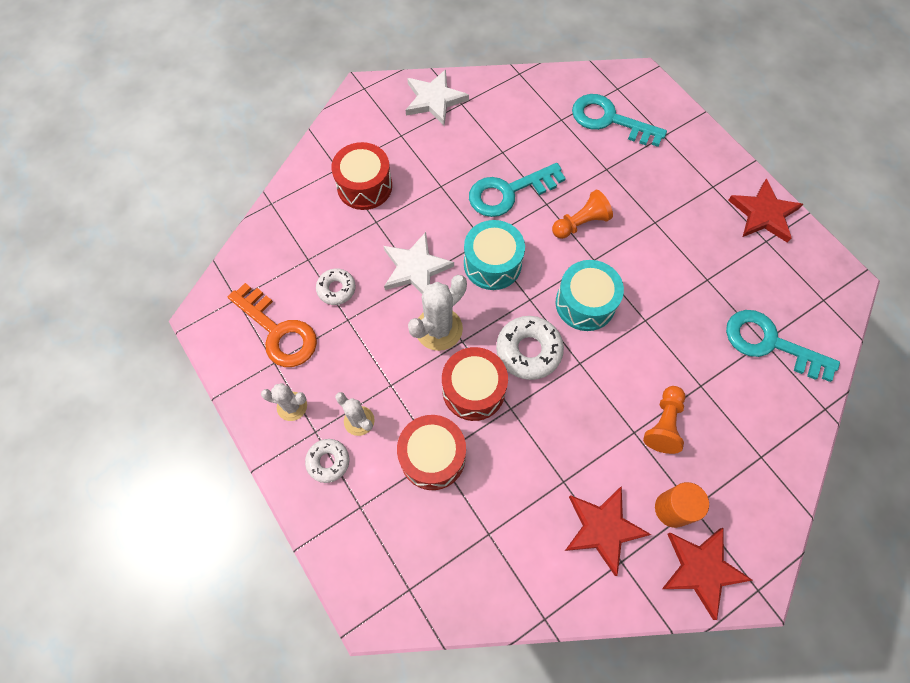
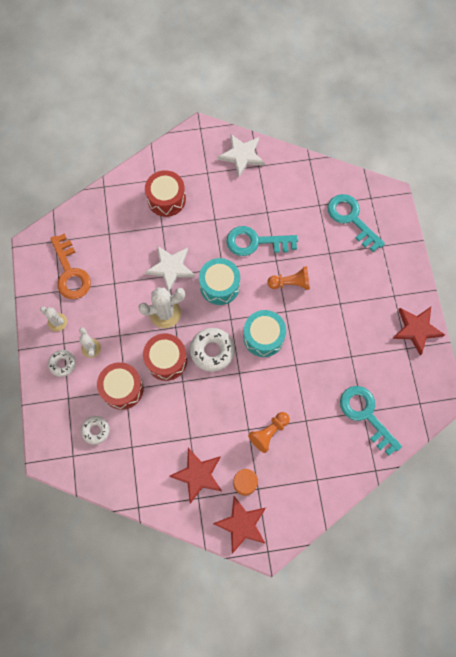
camera: 25 degrees right, 5 degrees up
white donut [316,269,356,305] -> white donut moved to [81,416,110,445]

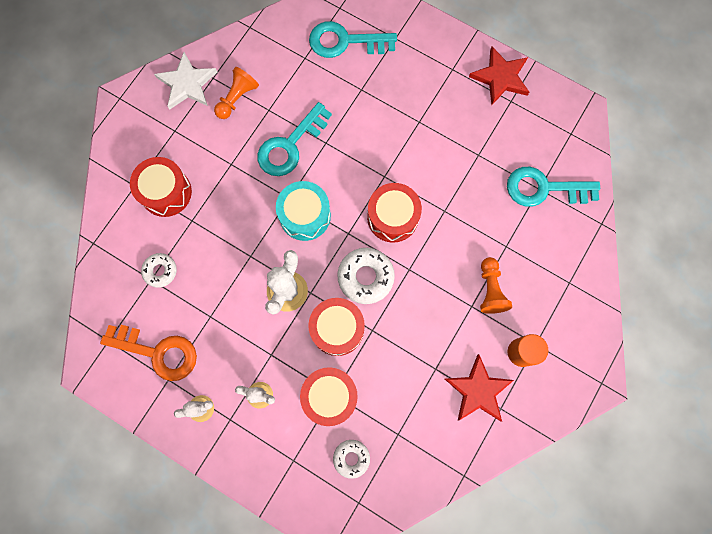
camera: 50 degrees left, 5 degrees up
white donut [48,350,76,377] -> white donut moved to [141,253,177,288]
white star [145,246,195,292] -> none
red star [213,496,266,554] -> none
turquoise drum [243,310,286,357] -> red drum [367,183,422,243]
orange pawn [268,266,310,290] -> orange pawn moved to [214,67,259,119]

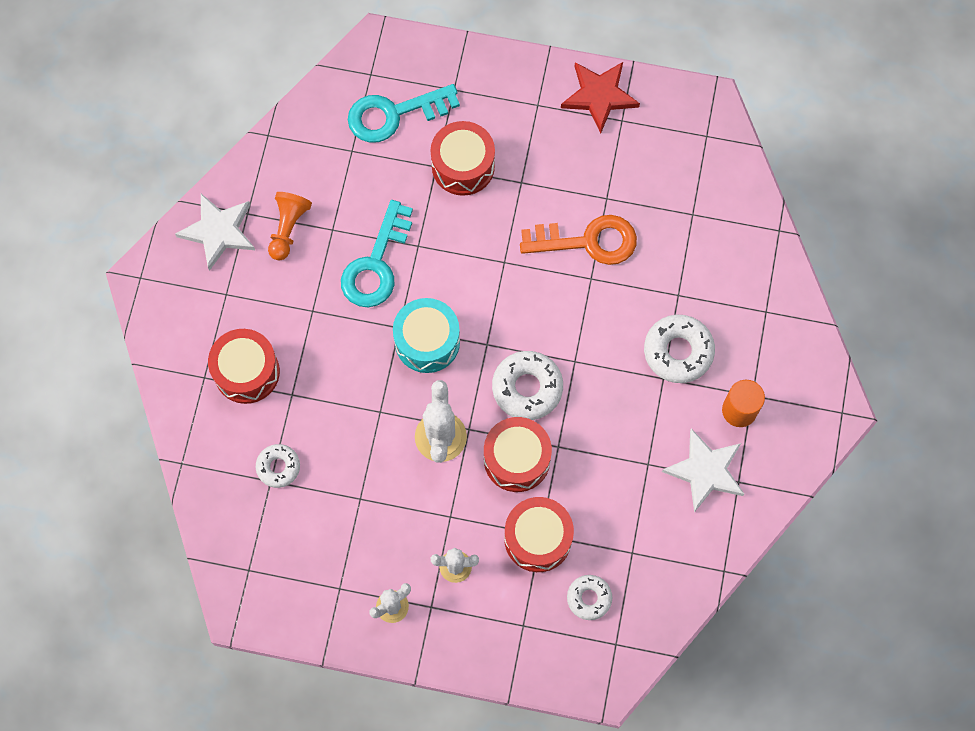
camera: 20 degrees left, 5 degrees down
orange key [100,325,197,381] -> orange key moved to [520,215,637,265]
red drum [367,183,422,243] -> red drum moved to [430,121,495,196]
red star [445,354,514,422] -> white star [662,428,744,512]
orange pawn [480,257,512,314] -> white donut [644,315,715,383]
turquoise key [507,167,600,207] -> none

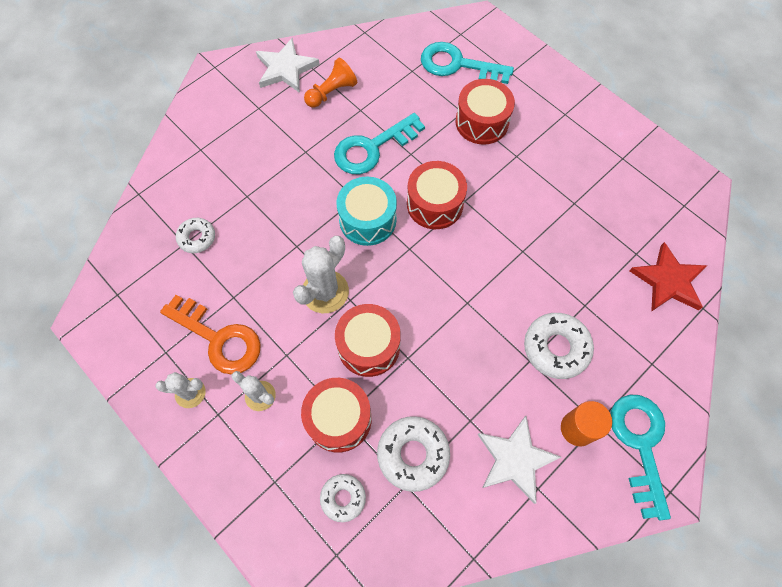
camera: 35 degrees right, 5 degrees down
red drum [208,329,280,404] -> red drum moved to [407,161,467,229]
white donut [492,351,563,420] -> white donut moved to [377,416,450,492]
orange key [520,215,637,265] -> orange key moved to [160,295,261,374]
red star [561,62,640,133] -> red star moved to [629,242,707,312]
none -> turquoise key [610,394,671,520]

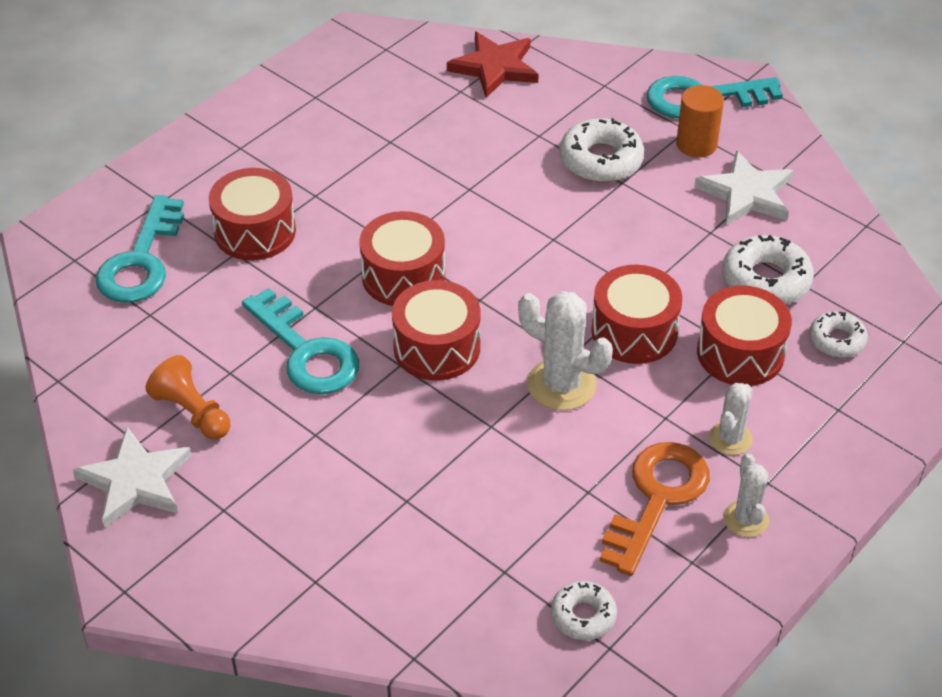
camera: 95 degrees left, 20 degrees down
white donut [176,218,215,253] -> white donut moved to [551,581,617,640]
turquoise drum [336,177,397,246] -> red drum [392,280,481,380]

